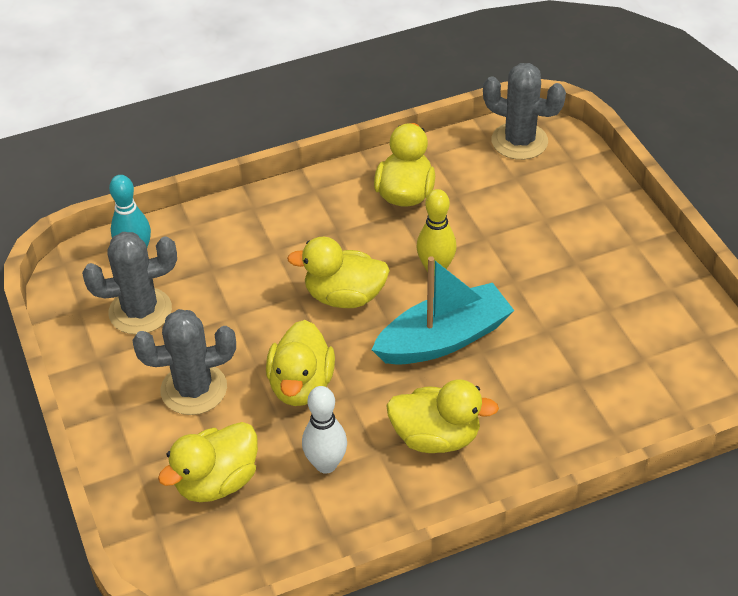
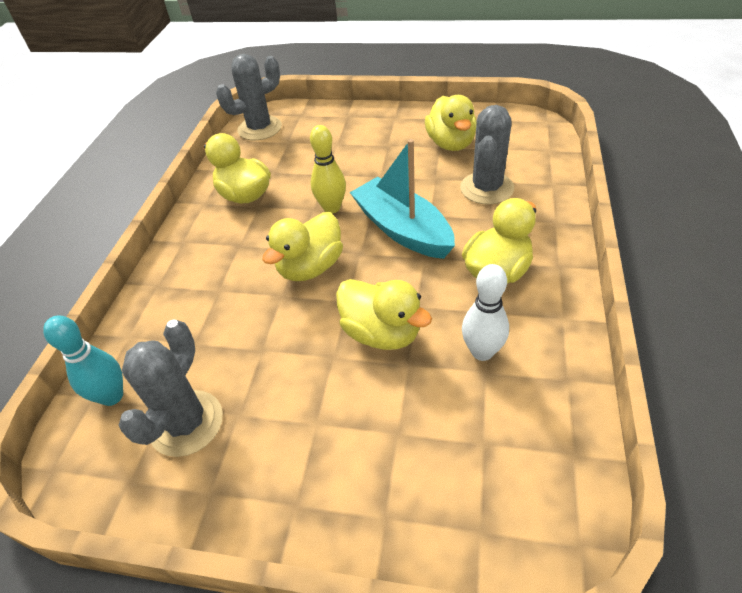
camera: 55 degrees left, 0 degrees up
grey cactus [132,309,236,415] -> grey cactus moved to [460,105,514,205]
yellow duck [158,422,258,502] -> yellow duck moved to [425,95,477,151]
turquoise boat [372,257,515,365] -> turquoise boat turned 45 degrees counterclockwise [350,139,455,259]

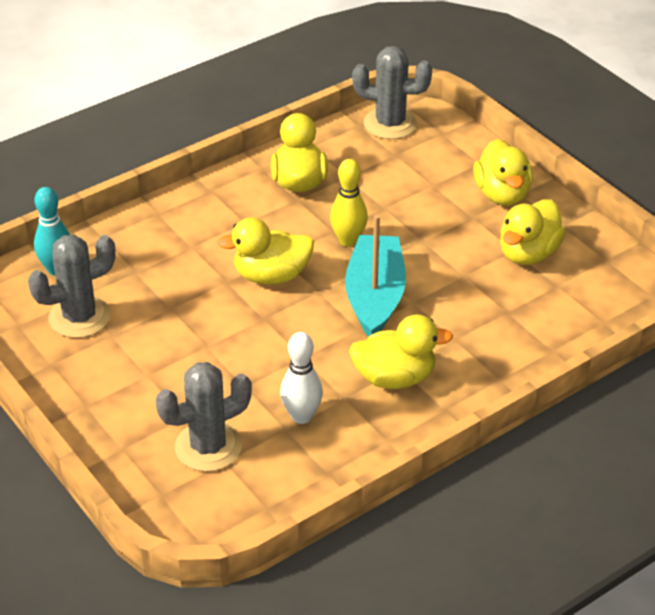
camera: 40 degrees right, 5 degrees down
yellow duck [336,279,432,350] -> yellow duck moved to [473,139,533,206]
grey cactus [460,105,514,205] -> grey cactus moved to [155,362,252,472]

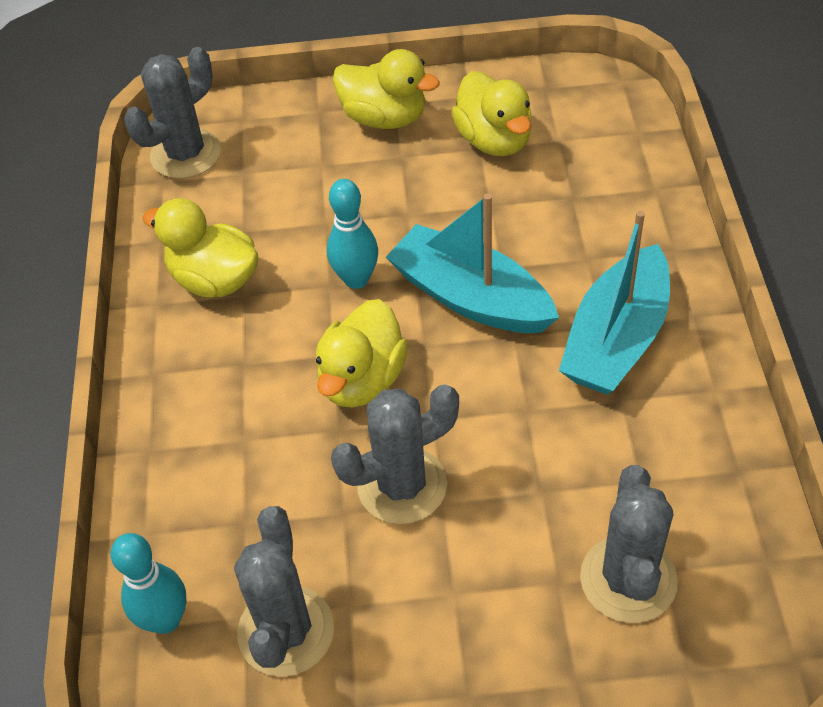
camera: 55 degrees left, 10 degrees up
white bowling pin [280,332,323,424] -> none
yellow bowling pin [330,159,368,247] -> turquoise bowling pin [327,179,378,289]
yellow duck [349,315,453,389] -> turquoise boat [559,211,670,395]
none -> grey cactus [331,384,459,524]

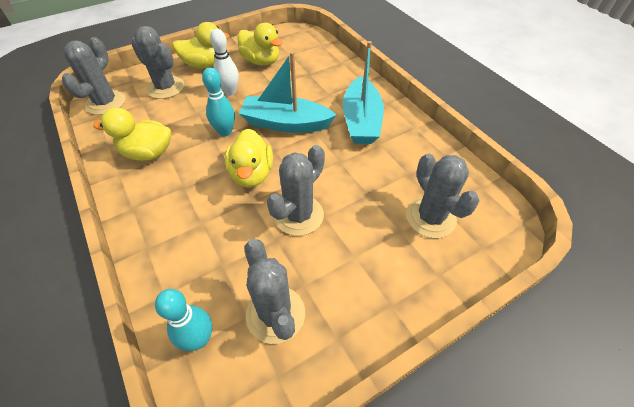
camera: 30 degrees left, 0 degrees up
none -> grey cactus [131,26,184,99]
none -> white bowling pin [210,29,239,96]

